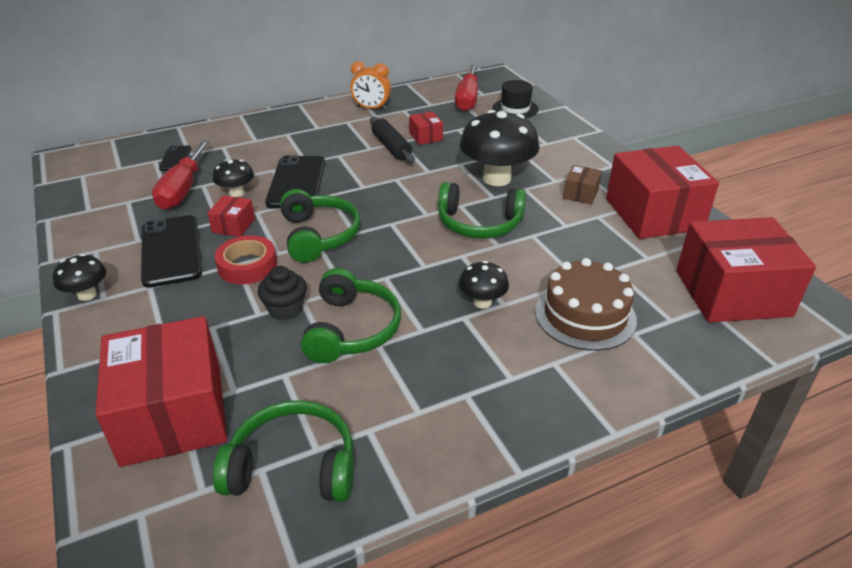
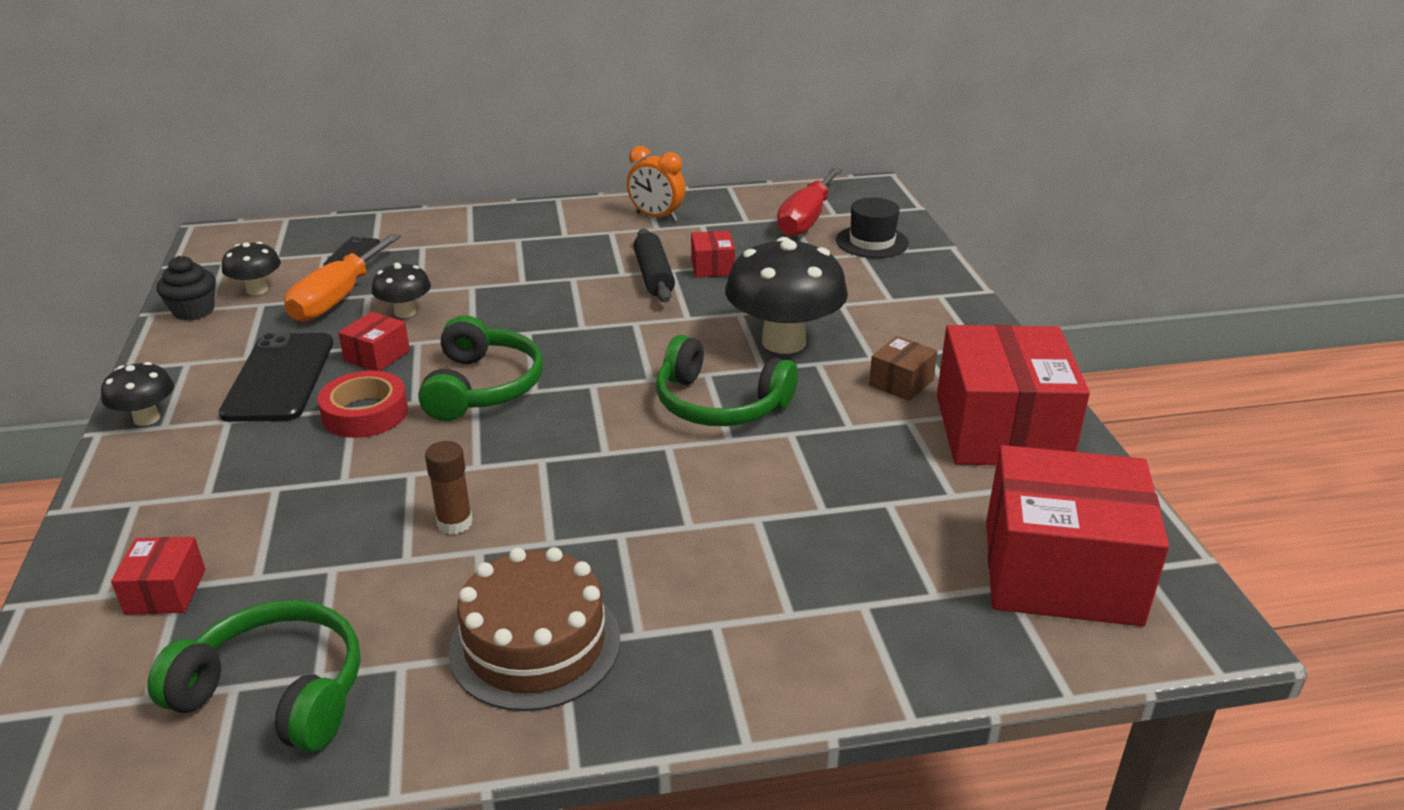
camera: 15 degrees right, 5 degrees down
red box [95,316,227,467] -> red box [111,537,205,615], size x0.43
red screwdriver [152,140,210,210] -> orange screwdriver [284,233,401,322]
black cupcake [257,266,307,320] -> black cupcake moved to [157,256,216,320]
black phone [265,155,325,208] -> none
green headphones [301,268,401,363] -> brown glue stick [425,441,473,535]
black mushroom [459,261,509,309] -> black mushroom moved to [222,242,281,295]
brown cake [535,258,637,351] -> brown cake moved to [448,547,621,711]

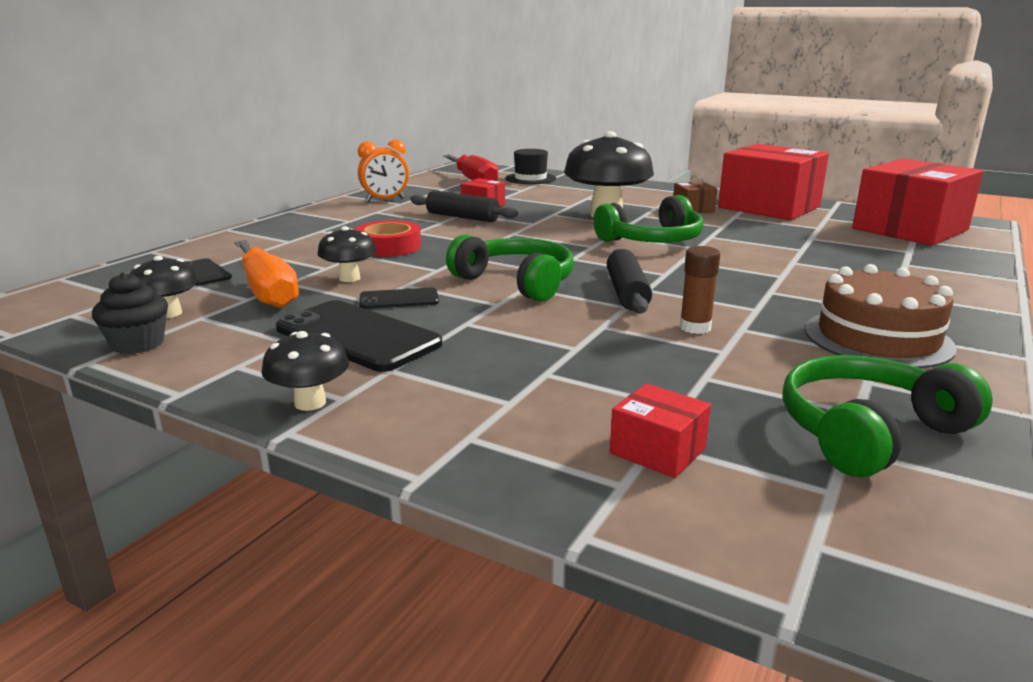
camera: 50 degrees left, 10 degrees down
red tape [318,370,408,438] -> red tape moved to [355,220,421,257]
red box [338,312,410,371] -> black phone [359,287,439,309]
none -> black rolling pin [607,249,652,314]

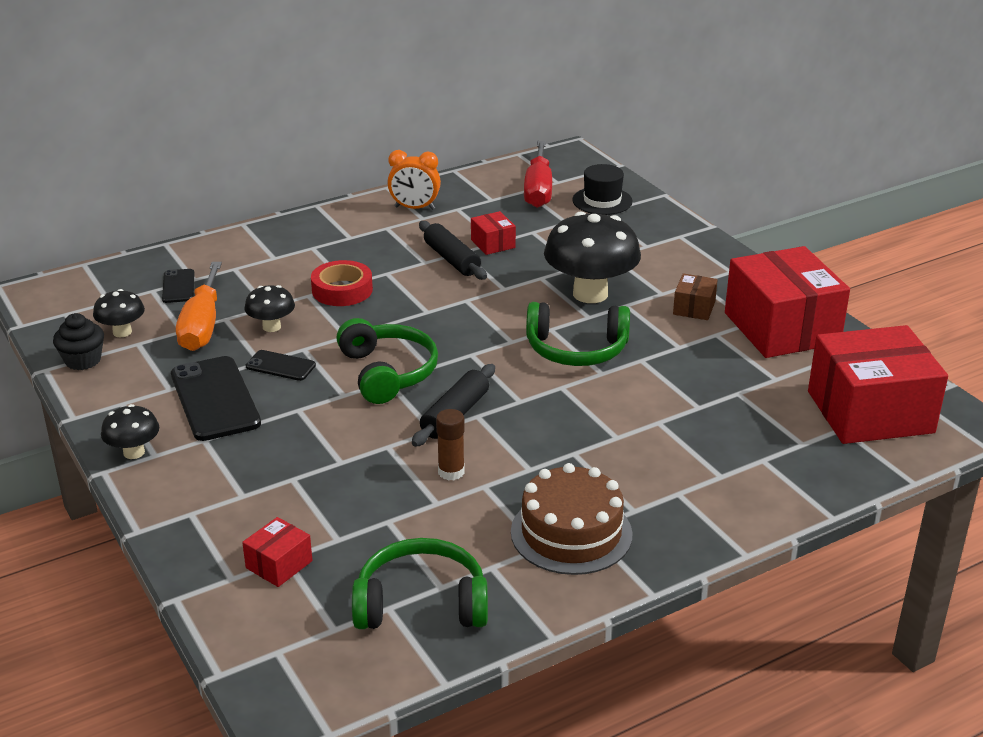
camera: 30 degrees right, 10 degrees up
red box [610,383,711,478] -> red box turned 60 degrees clockwise [242,517,313,587]

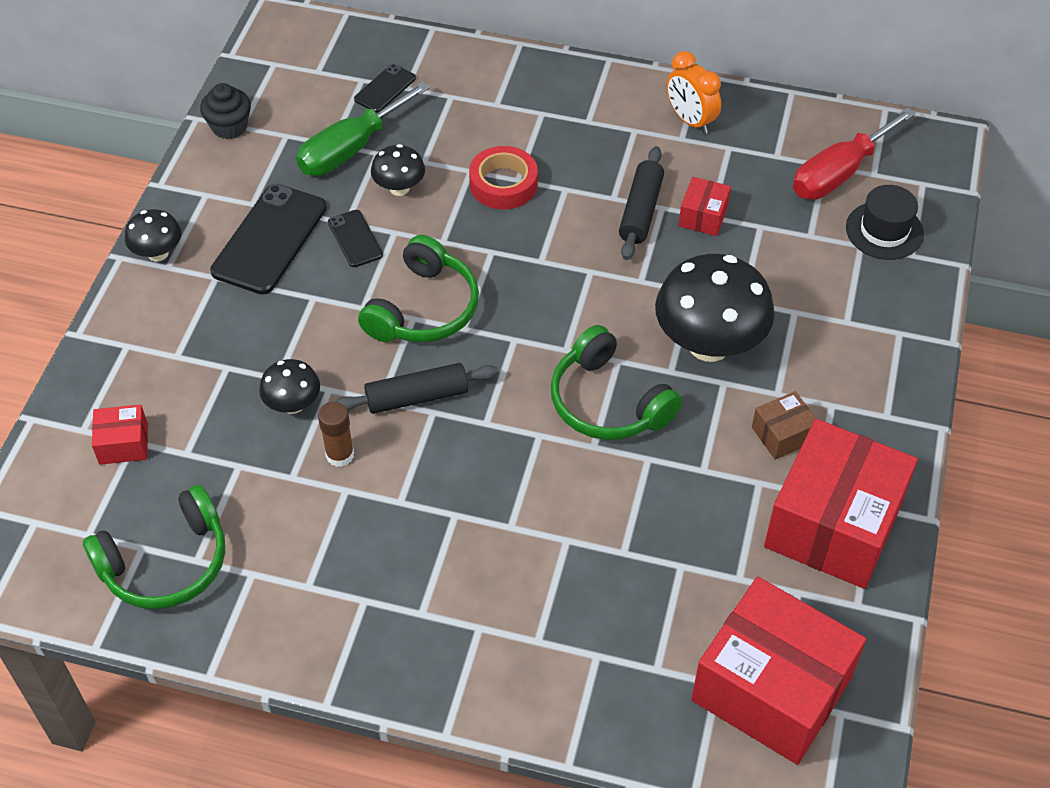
camera: 45 degrees right, 20 degrees up
black mushroom [93,289,145,337] -> black mushroom moved to [259,359,320,414]
orange screwdriver [176,262,222,351] -> green screwdriver [296,82,430,176]
green headphones [352,538,488,629] -> green headphones turned 105 degrees clockwise [83,485,225,609]
brown cake [511,463,633,575] -> none

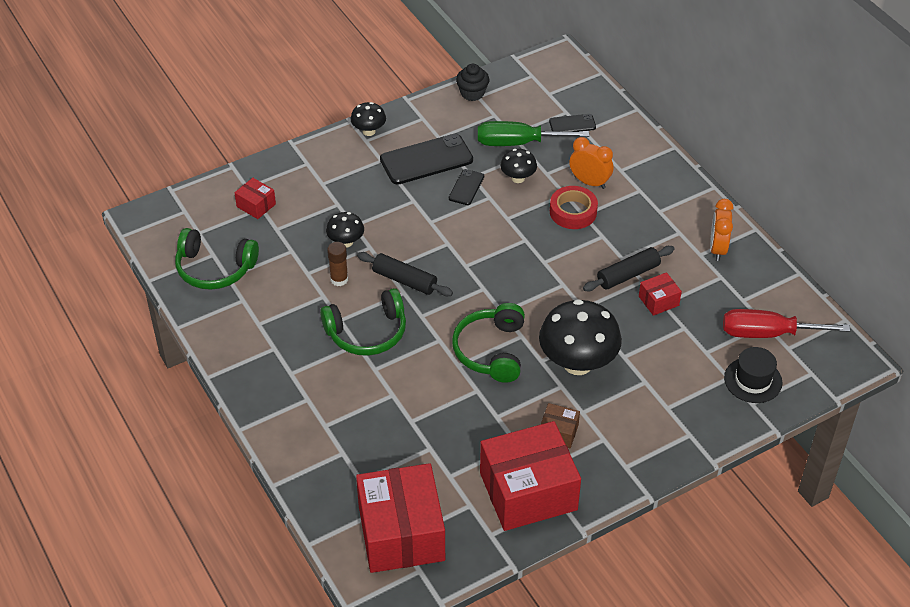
camera: 45 degrees right, 5 degrees down
green headphones [358,235,479,342] -> green headphones moved to [320,288,406,356]
none -> orange clock [569,137,613,189]

